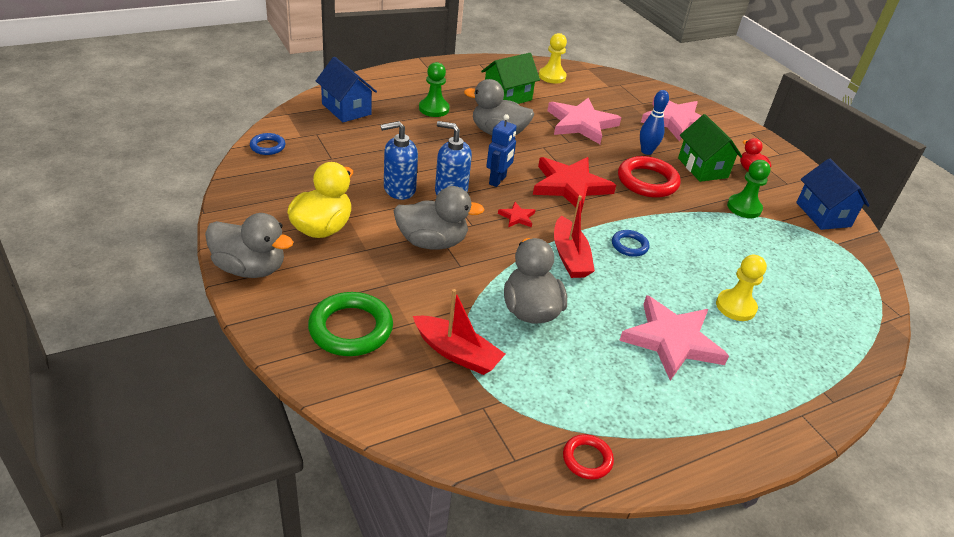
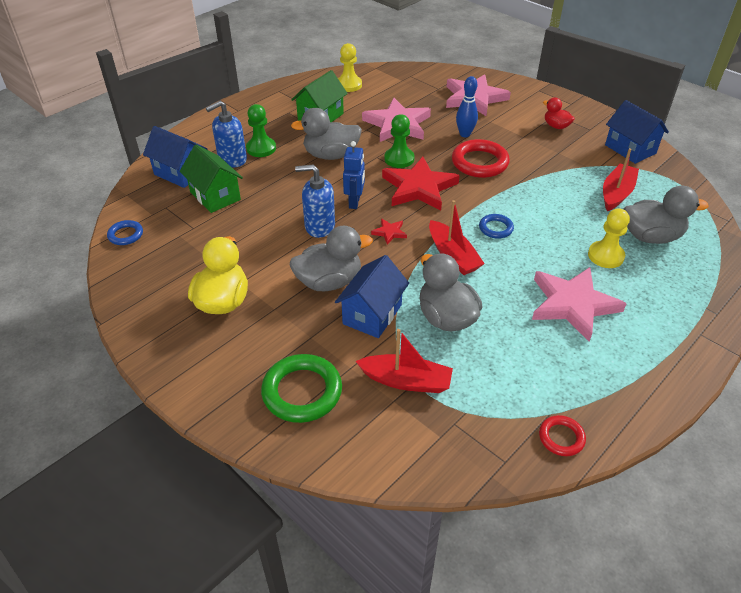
camera: 15 degrees left, 5 degrees up
grey duck [205,213,293,278] -> grey duck moved to [623,186,709,244]
blue soap dispenser [380,121,418,200] -> blue soap dispenser moved to [206,101,247,168]
green house [678,114,742,182] -> green house moved to [180,145,243,213]
green pawn [727,160,771,218] -> green pawn moved to [384,114,415,168]
none -> blue house [335,255,409,338]
none -> red boat [603,148,639,211]

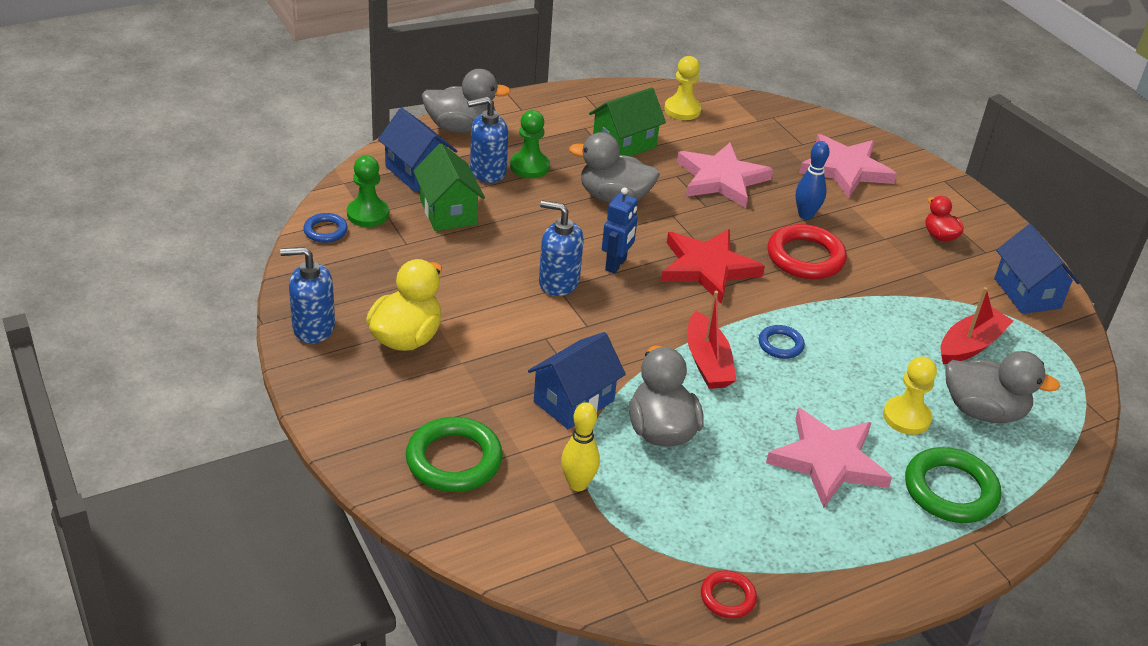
camera: 15 degrees right, 5 degrees down
grey duck [289,226,373,291] -> grey duck moved to [422,69,511,133]
red boat [355,329,453,393] -> yellow bowling pin [561,402,600,491]
red star [371,218,407,245] -> none
green pawn [384,114,415,168] -> green pawn moved to [347,155,389,227]
none -> blue soap dispenser [280,247,335,343]
none -> green ring [905,447,1001,523]

